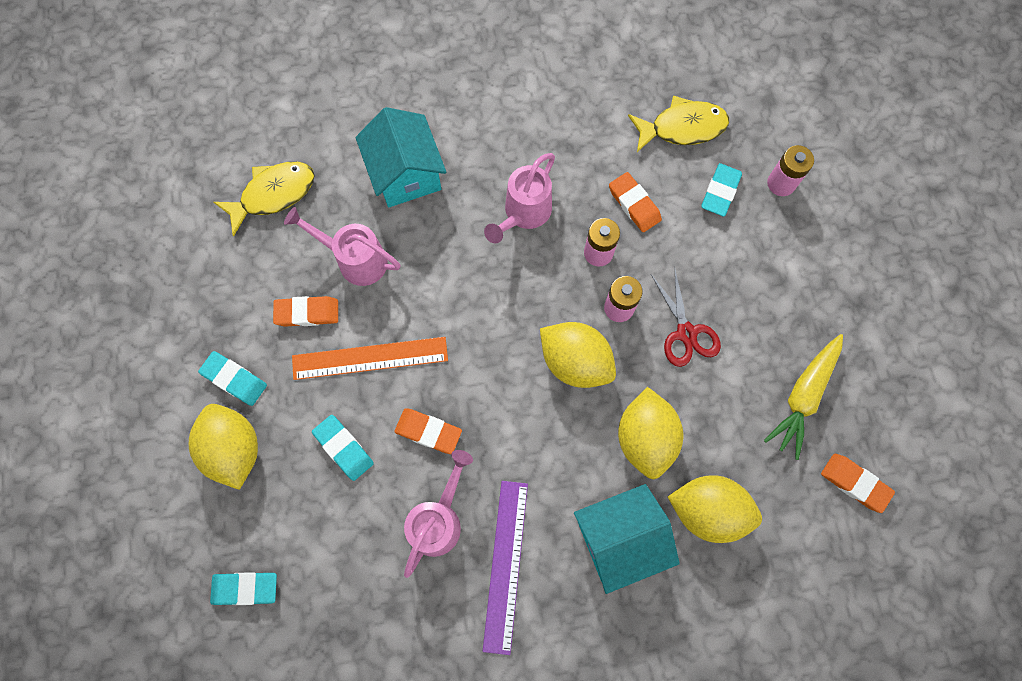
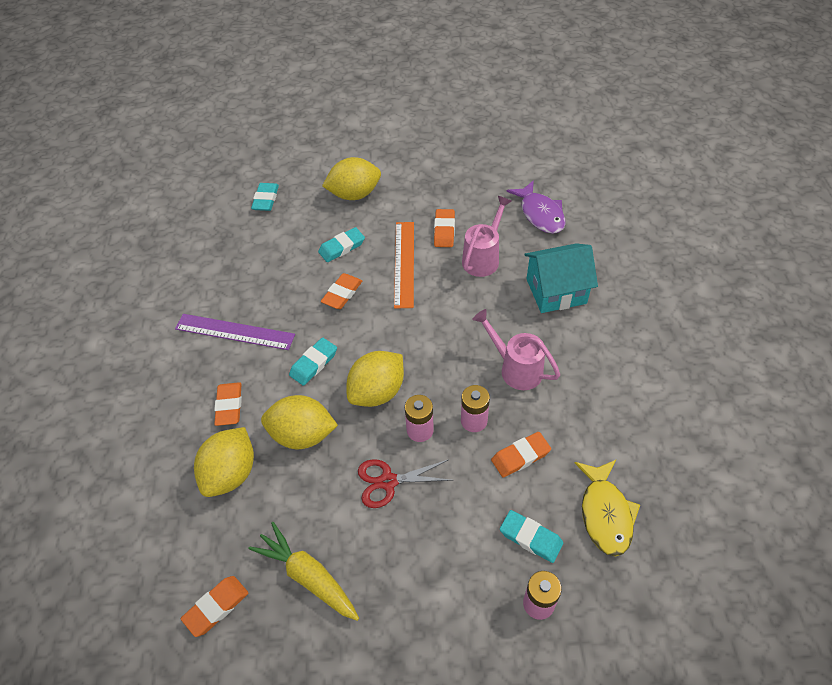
camera: 100 degrees right, 20 degrees down
turquoise eraser [198,351,267,406] -> turquoise eraser moved to [289,338,337,386]
yellow fish [214,162,315,237] -> purple fish [506,180,565,234]
pink watering can [404,450,473,578] -> none
turquoise house [574,484,680,594] -> orange eraser [214,382,242,426]

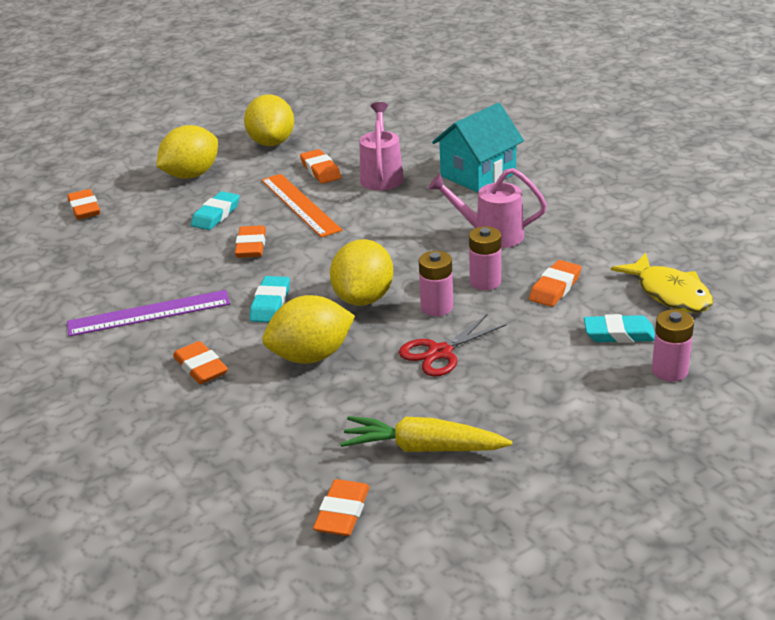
camera: 30 degrees left, 20 degrees down
yellow lemon [194,427,254,497] -> yellow lemon moved to [244,94,294,146]
turquoise eraser [251,183,279,211] -> orange eraser [67,189,100,220]
purple fish [506,180,565,234] -> none

